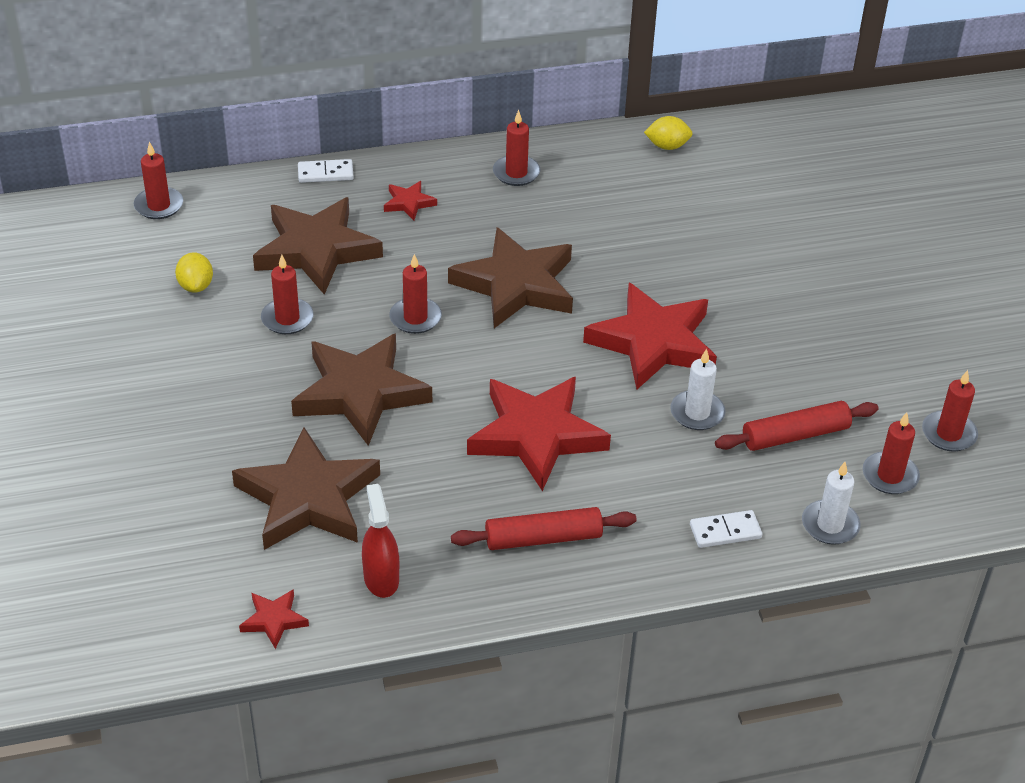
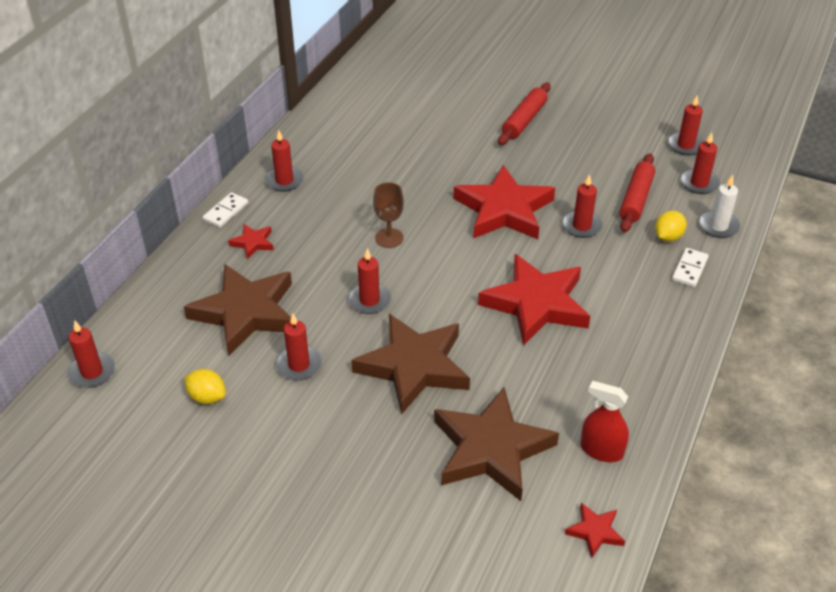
camera: 50 degrees left, 0 degrees up
white domino [298,159,354,183] -> white domino moved to [203,192,248,228]
brown star [448,227,573,328] -> brown goblet [373,182,404,248]
red rolling pin [451,507,636,550] -> red rolling pin moved to [498,83,551,145]
yellow lemon [644,116,693,150] -> yellow lemon moved to [655,211,687,242]
white candle [670,349,726,430] -> red candle [562,174,603,238]

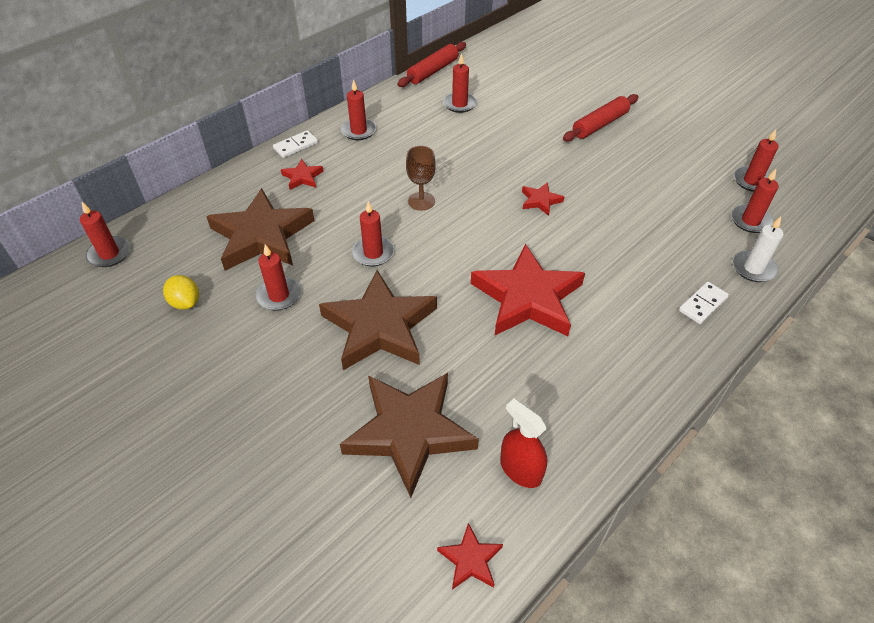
camera: 20 degrees right, 5 degrees up
red star [453,165,555,239] -> red star [522,182,564,216], size x0.43
red candle [562,174,603,238] -> red candle moved to [443,53,477,113]
red rolling pin [619,153,655,233] -> red rolling pin moved to [397,42,466,87]
yellow lemon [655,211,687,242] -> none

